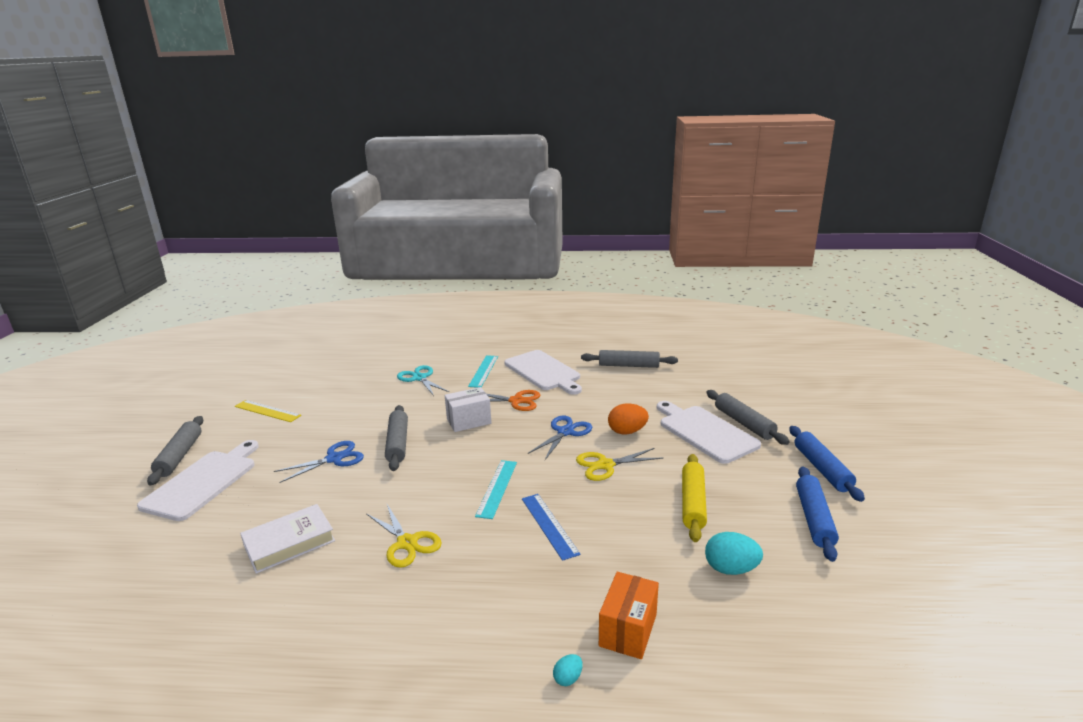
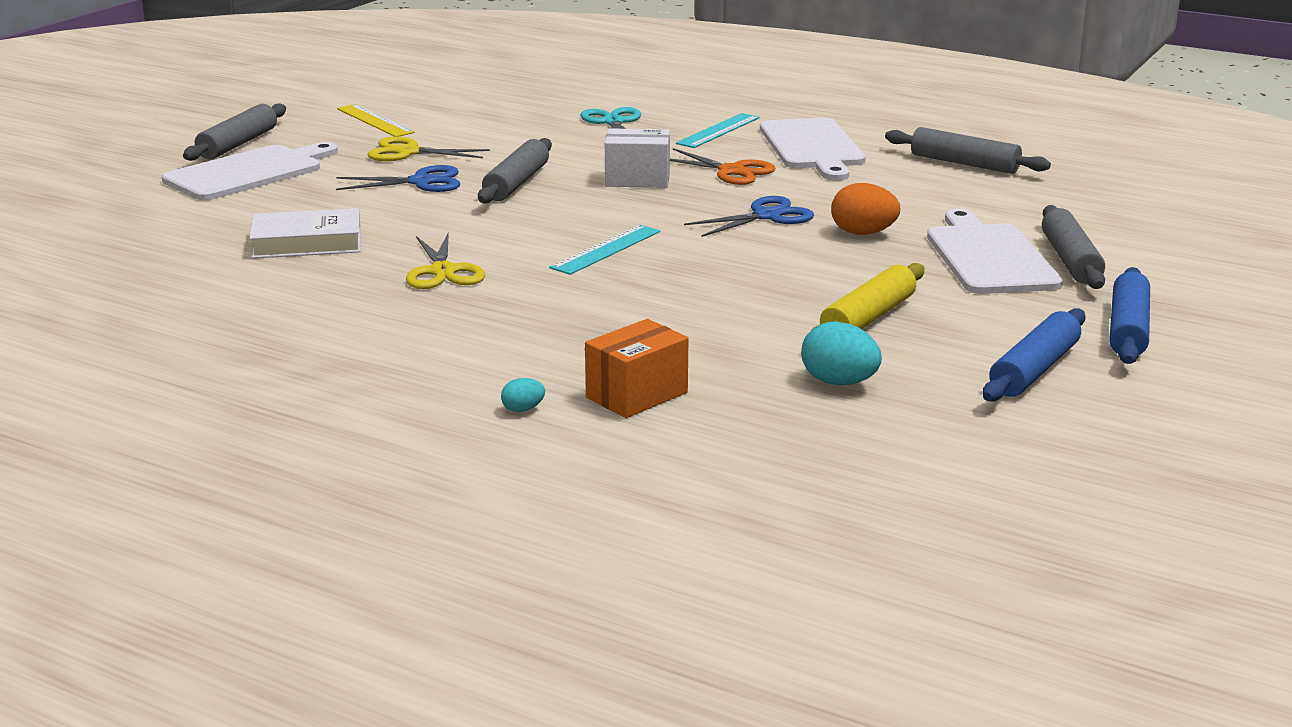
camera: 25 degrees right, 0 degrees up
blue ruler [522,494,581,561] -> none
yellow scissors [576,448,663,481] -> yellow scissors moved to [367,137,490,161]

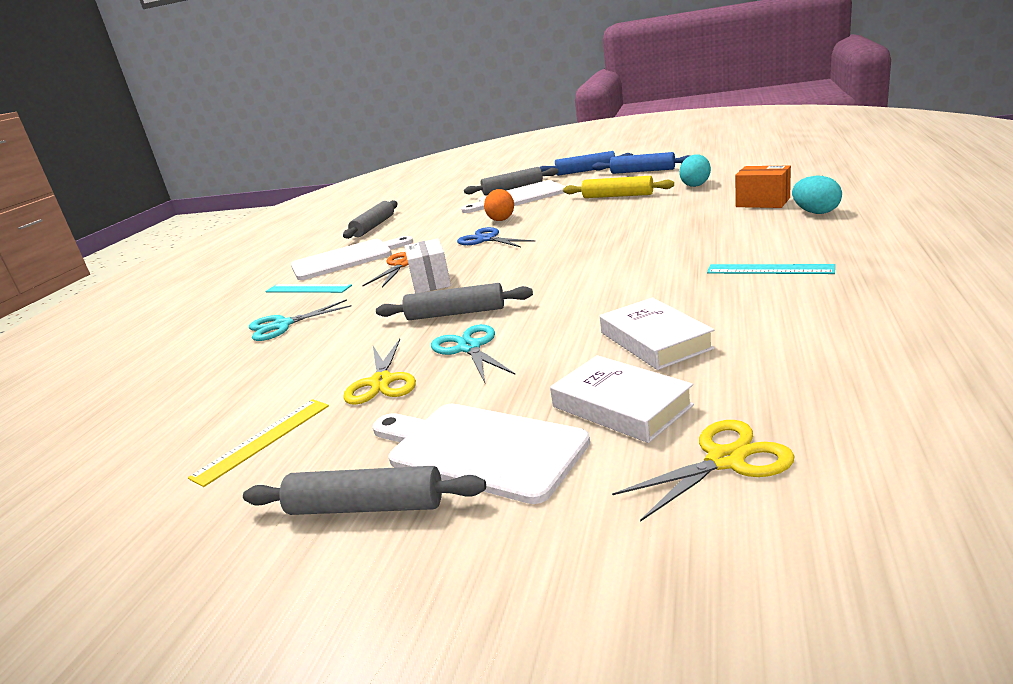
camera: 100 degrees left, 0 degrees up
blue scissors [336,165,460,192] -> turquoise scissors [431,324,515,382]
yellow scissors [406,231,485,289] -> yellow scissors moved to [612,420,795,522]
turquoise egg [501,378,545,412] -> turquoise egg [792,176,842,214], size x1.93
turquoise ruler [549,225,660,275] -> turquoise ruler moved to [707,264,835,274]
none -> white book [550,355,694,443]

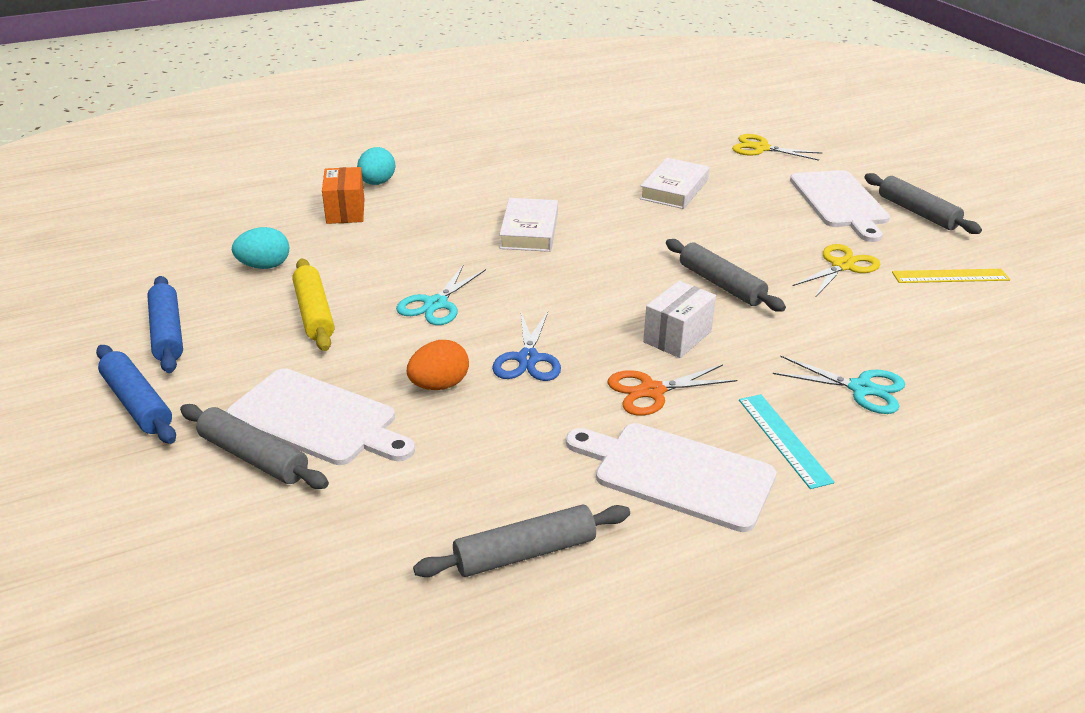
camera: 135 degrees left, 10 degrees up
turquoise scissors [431,324,515,382] -> turquoise scissors moved to [396,264,486,325]
white book [550,355,694,443] -> white book moved to [499,198,558,252]
turquoise ruler [707,264,835,274] -> none

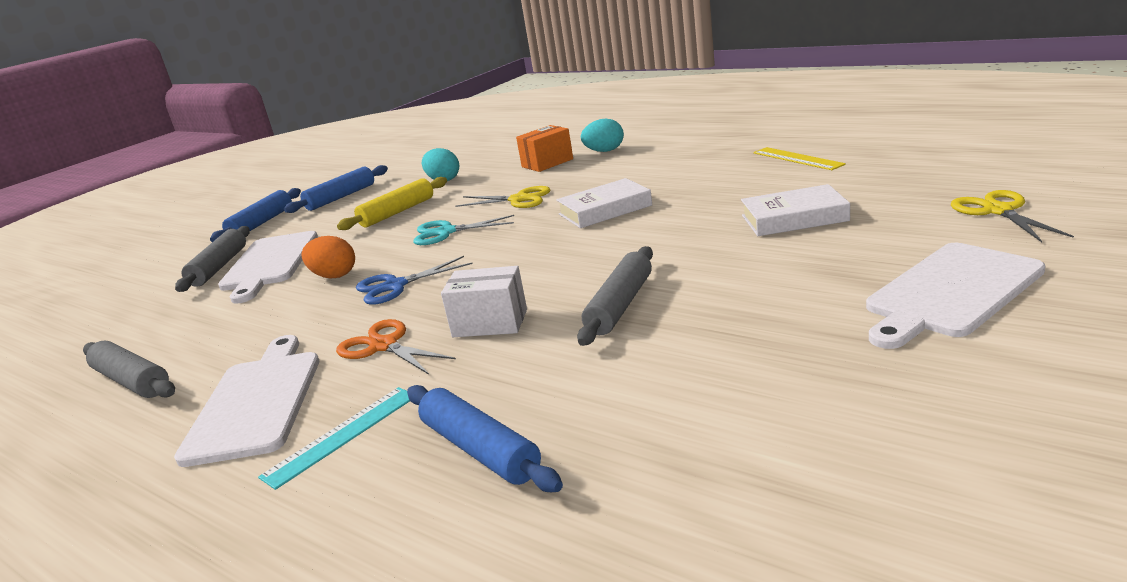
camera: 65 degrees right, 10 degrees down
turquoise scissors [773,355,905,414] -> blue rolling pin [407,385,563,492]
yellow scissors [793,244,881,296] -> yellow scissors moved to [455,186,551,208]
grey rolling pin [864,173,982,234] -> none
yellow ruler [892,269,1010,283] -> yellow ruler moved to [754,147,846,170]

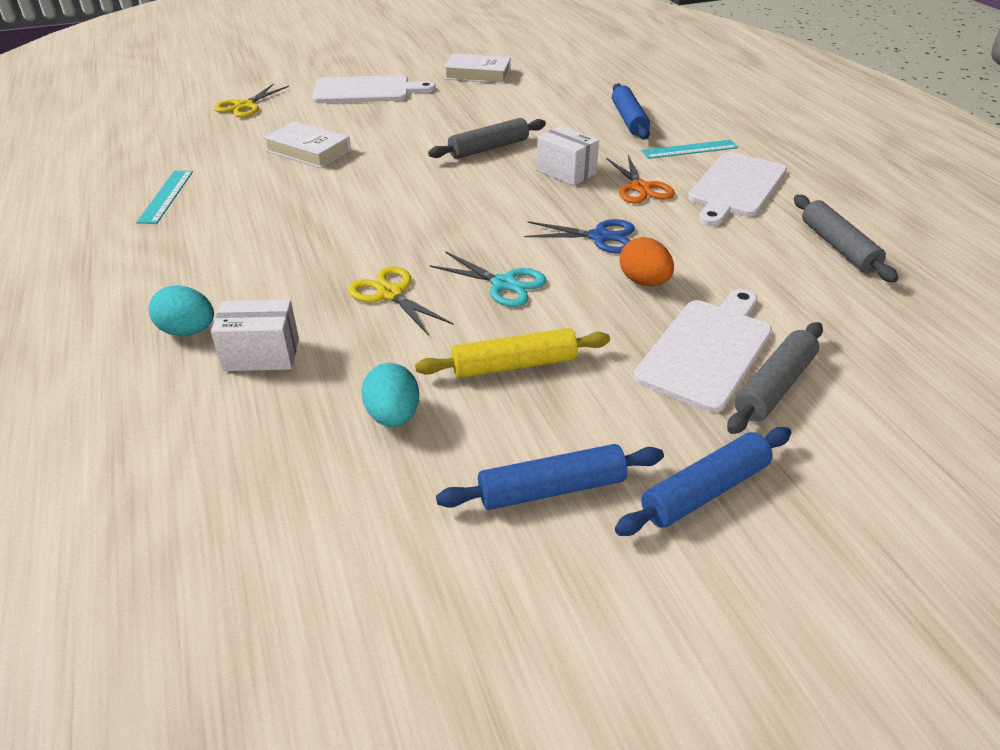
camera: 150 degrees left, 15 degrees up
orange box [516,125,573,172] -> white box [211,300,299,371]
white book [556,178,652,228] -> white book moved to [444,53,511,83]
yellow ruler [754,147,846,170] -> turquoise ruler [136,171,193,224]

